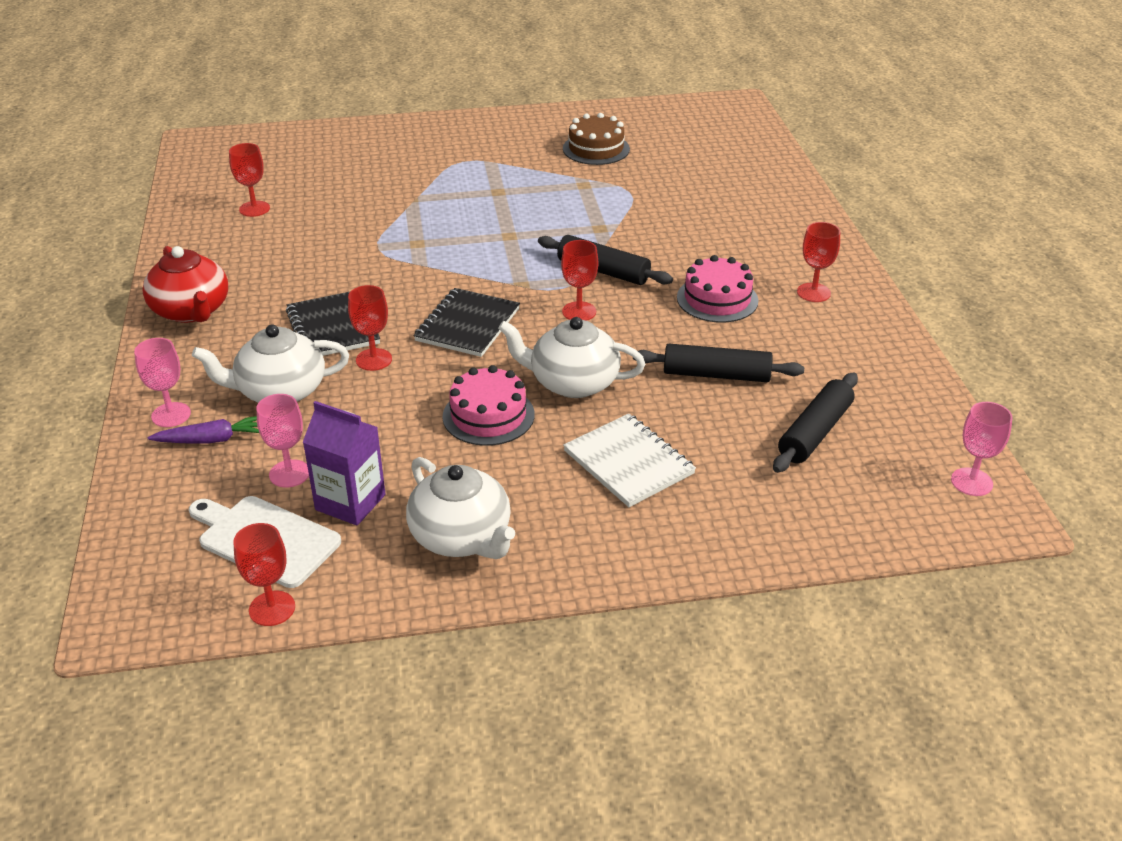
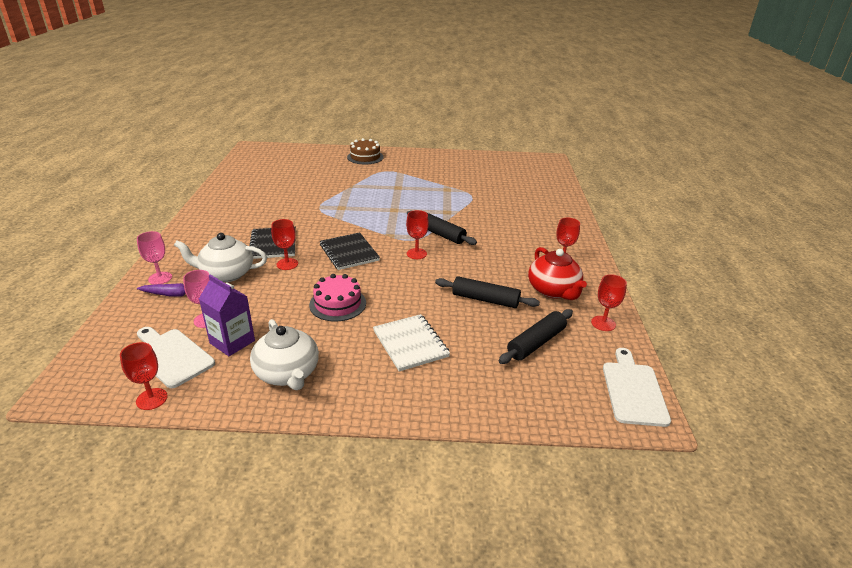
camera: 10 degrees right, 5 degrees down
red teapot [142,246,228,323] -> red teapot moved to [528,247,587,300]
red goblet [229,143,270,217] -> red goblet moved to [591,274,627,331]
black notebook [413,288,520,357] -> black notebook turned 60 degrees counterclockwise [320,232,380,270]
white teapot [498,317,645,398] -> none
brown cake [563,113,630,165] -> brown cake moved to [347,138,384,164]
pink cake [677,255,758,323] -> none
pink goblet [951,402,1013,496] -> white cutting board [603,348,671,427]

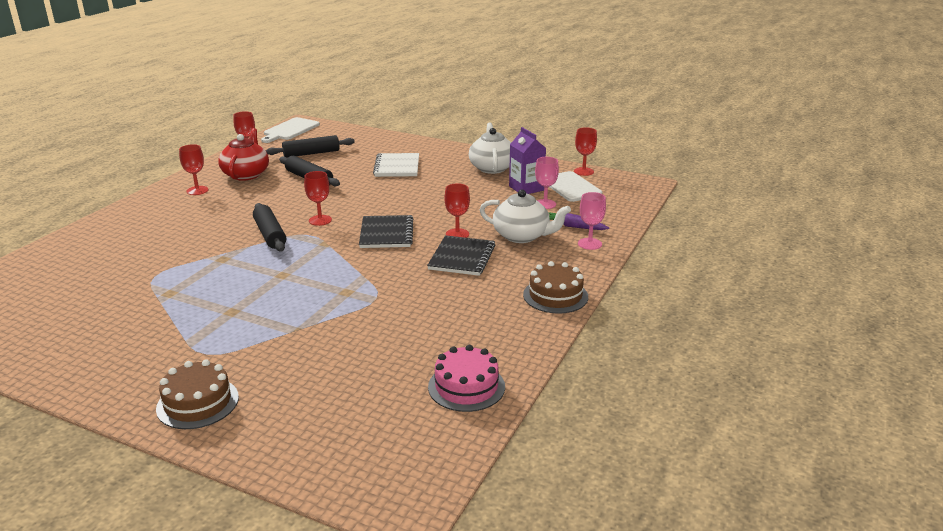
camera: 155 degrees left, 5 degrees down
pink cake [309,274,366,321] -> pink cake moved to [428,345,505,412]
none -> brown cake [523,261,588,314]

